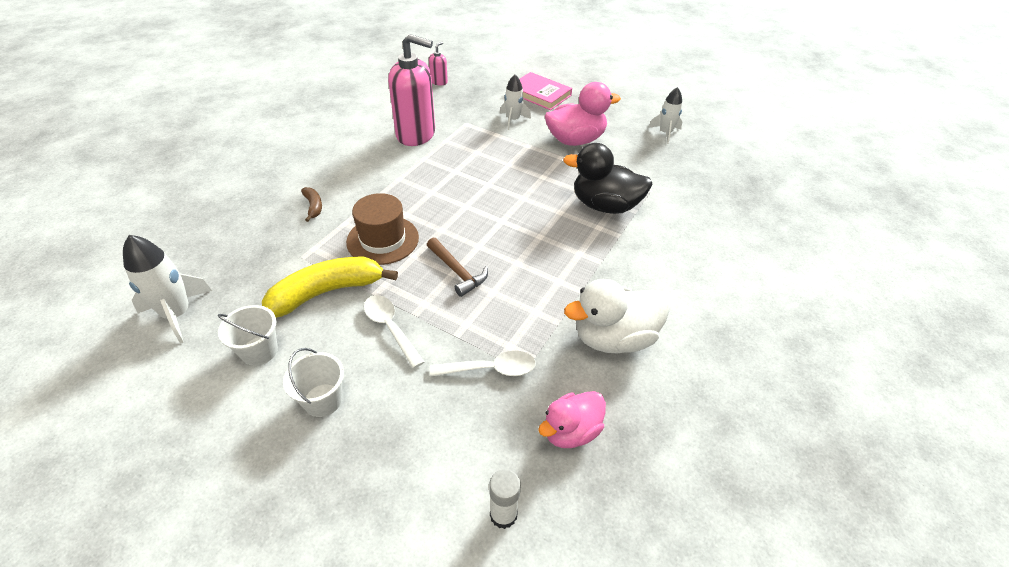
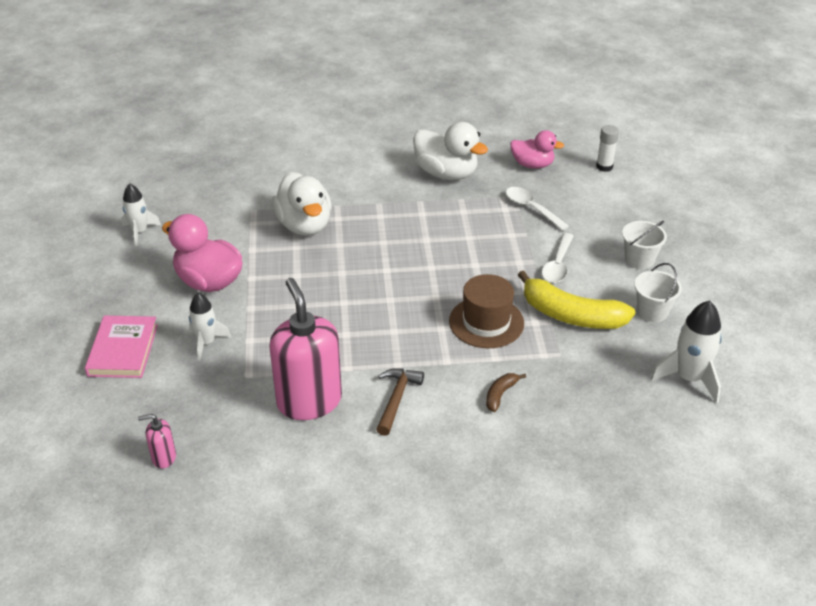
camera: 125 degrees left, 5 degrees down
brown hammer [427,238,488,297] -> brown hammer moved to [376,368,424,436]
black duck [563,143,653,214] -> white duck [272,172,332,236]

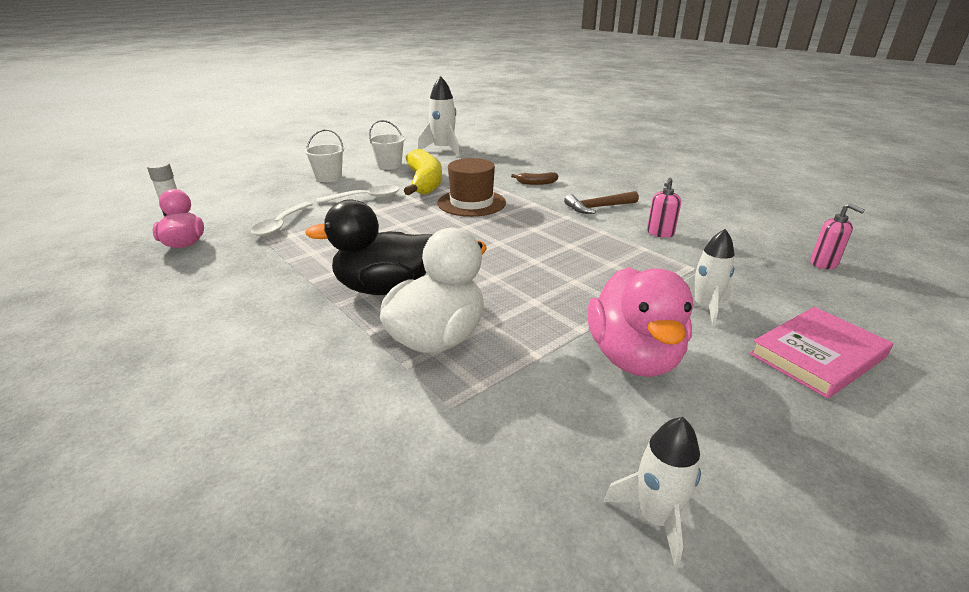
camera: 125 degrees left, 10 degrees down
pink soap dispenser [269,278,342,420] -> pink soap dispenser [647,178,681,238], size x0.43
white duck [413,122,488,180] -> none
none -> black duck [305,199,433,295]

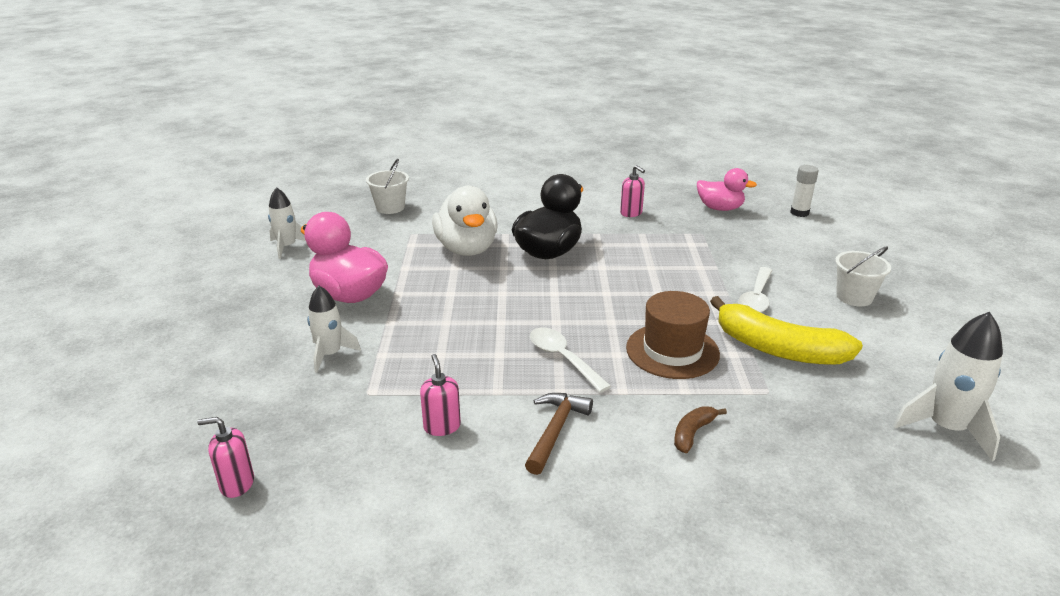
camera: 130 degrees right, 0 degrees up
white spoon [251,202,312,236] -> white spoon moved to [530,328,611,393]
white bucket [368,120,405,170] -> white bucket moved to [366,159,409,214]
pink book [749,307,893,399] -> none
none -> pink soap dispenser [620,165,645,217]

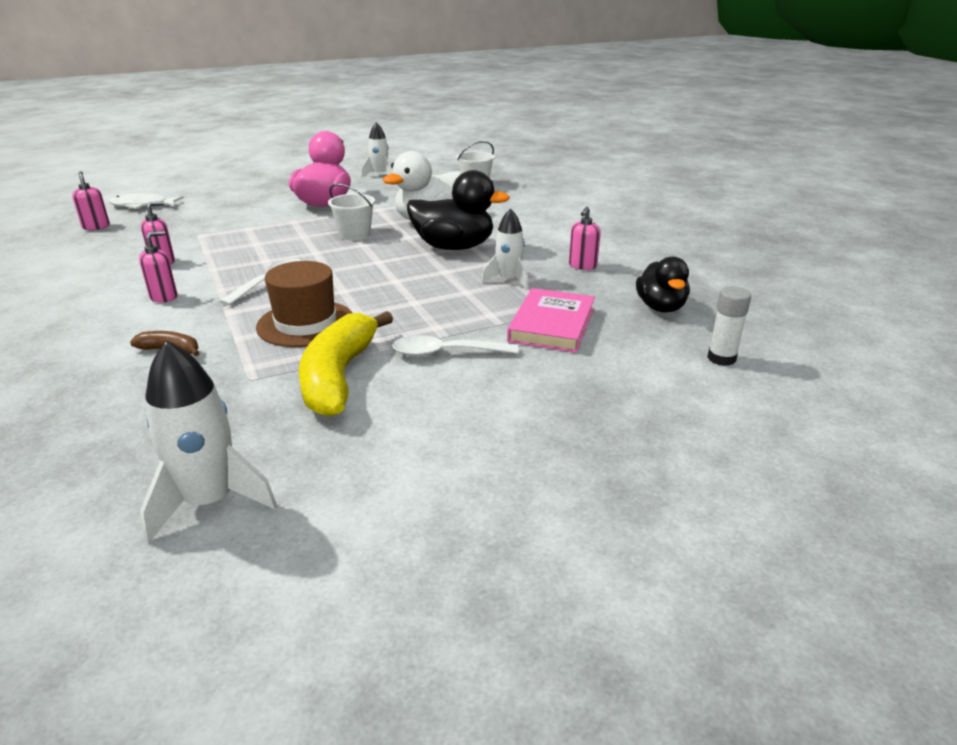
camera: 65 degrees right, 0 degrees up
white rocket [307,286,361,373] -> white rocket moved to [481,208,529,290]
brown hammer [525,393,593,475] -> pink soap dispenser [139,231,177,303]
pink duck [697,168,757,211] -> black duck [636,256,690,313]
white bucket [835,247,891,306] -> white bucket moved to [328,184,375,240]
none -> white fish [109,193,183,209]
none -> pink book [507,288,595,353]

